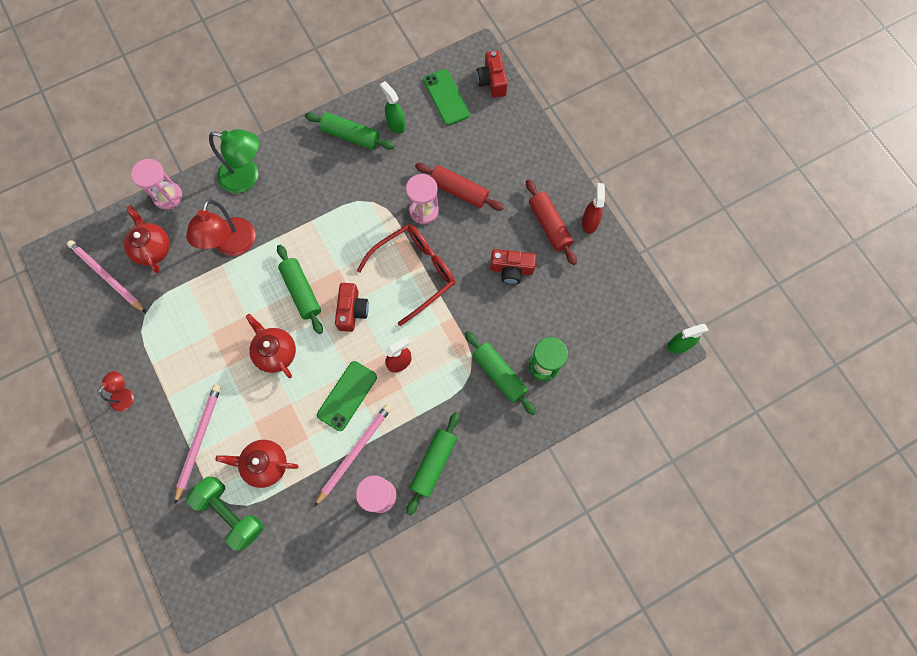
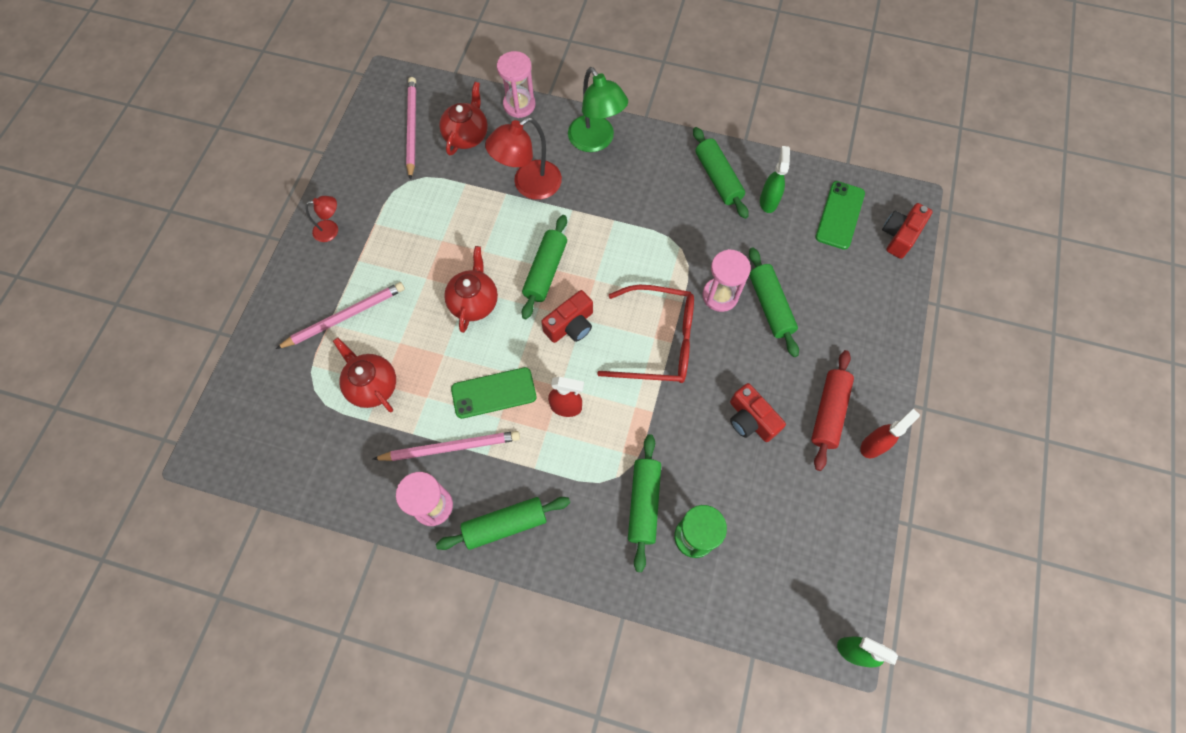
camera: 45 degrees right, 5 degrees down
green dumbbell [186,476,264,551] -> none
red rolling pin [415,163,504,211] -> green rolling pin [749,248,799,357]

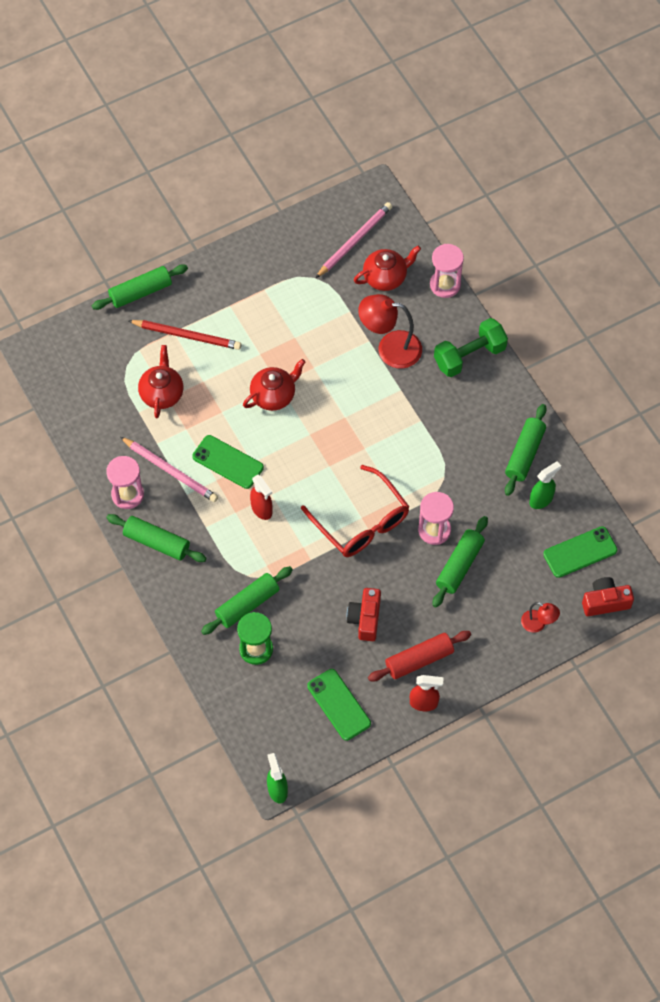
camera: 45 degrees right, 5 degrees down
pink pencil [276,282,405,349] -> red pencil [128,320,241,350]
red lamp [305,196,338,242] -> red lamp moved to [521,602,560,633]
green rolling pin [522,215,567,319] -> green rolling pin moved to [92,264,188,310]
red camera [541,290,593,343] -> none
green lamp [568,67,628,152] -> green dumbbell [434,318,508,377]
none -> green phone [307,669,371,741]

